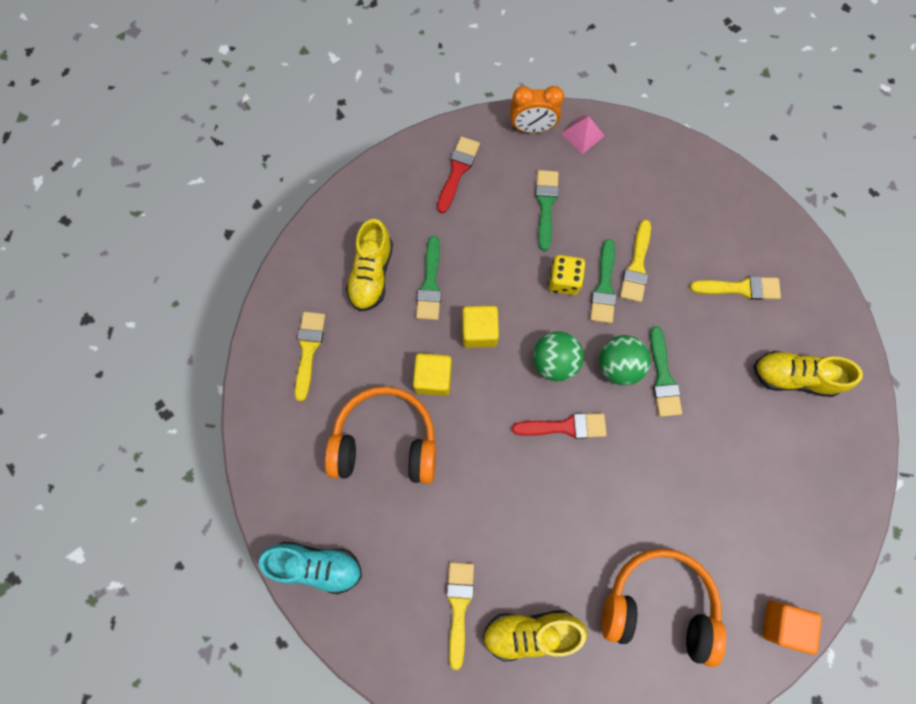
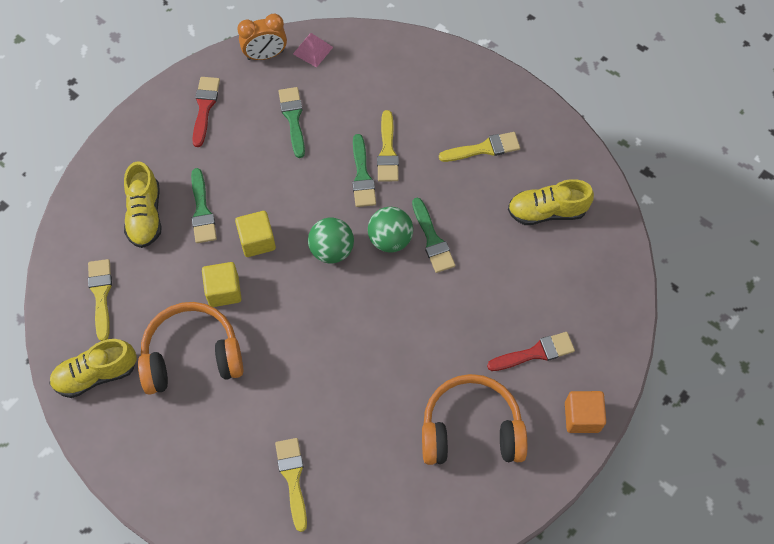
camera: 15 degrees left, 10 degrees down
turquoise shoe [259,542,362,595] -> none
yellow shoe [483,610,587,662] -> yellow shoe moved to [49,339,137,398]
red brush [512,413,607,439] -> red brush moved to [487,332,575,371]
yellow dice [548,255,585,295] -> none

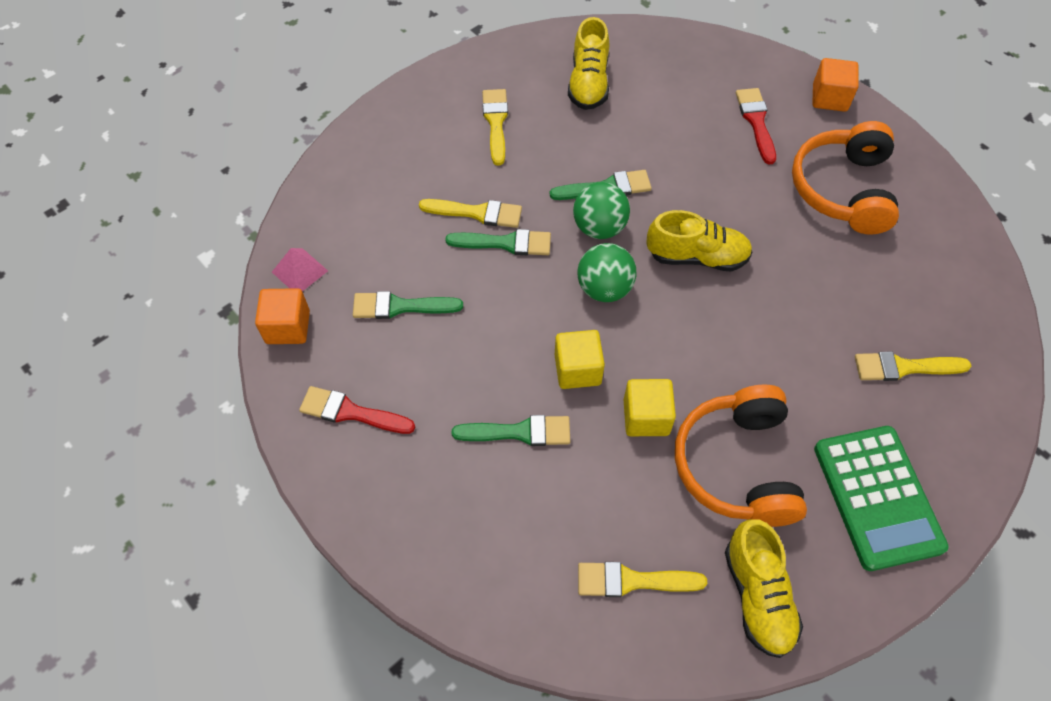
camera: 80 degrees left, 5 degrees down
yellow shoe [124,161,162,248] -> yellow shoe moved to [646,210,752,272]
orange clock [237,14,287,60] -> orange cube [255,288,310,344]
none -> green calculator [814,426,949,571]

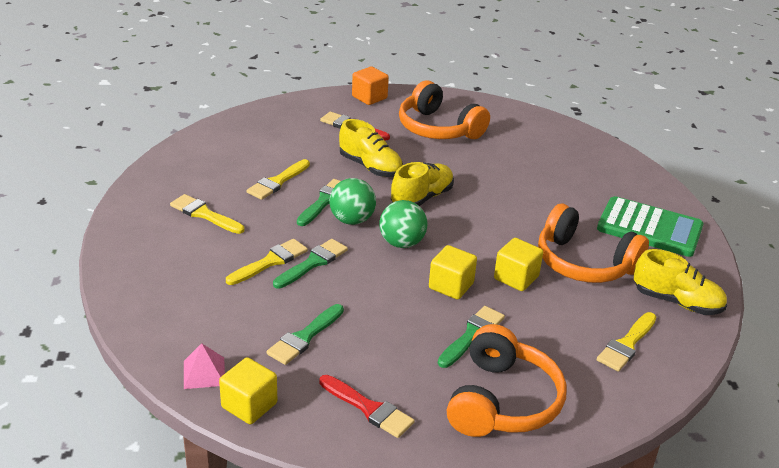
camera: 55 degrees left, 25 degrees down
orange cube [255,288,310,344] -> yellow cube [219,357,277,424]
red brush [299,386,415,434] -> red brush turned 105 degrees counterclockwise [319,375,415,438]
yellow shoe [568,17,609,110] -> yellow shoe moved to [339,119,403,177]
yellow brush [855,352,971,381] -> yellow brush moved to [247,159,310,200]
none -> orange headphones [447,324,567,437]

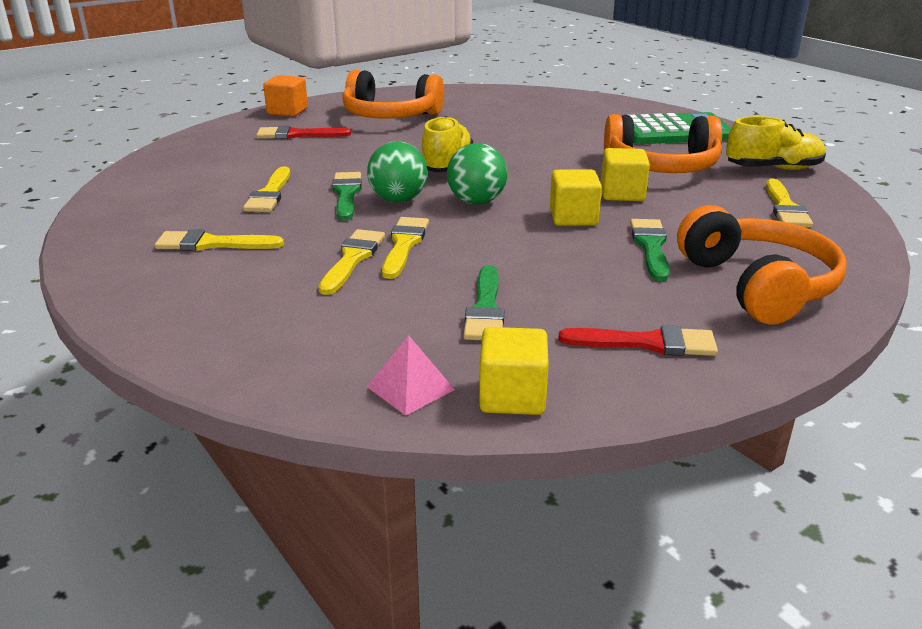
camera: 30 degrees left, 5 degrees down
green brush [273,239,348,289] -> yellow brush [382,217,429,279]
yellow shoe [339,119,403,177] -> none

